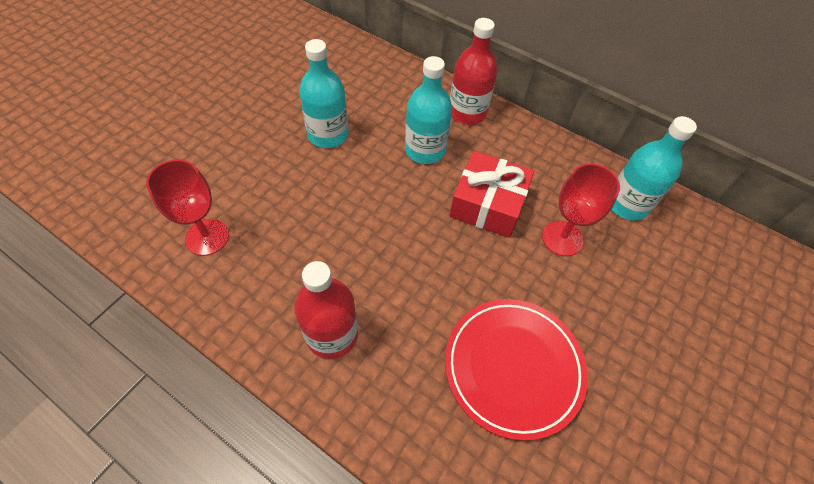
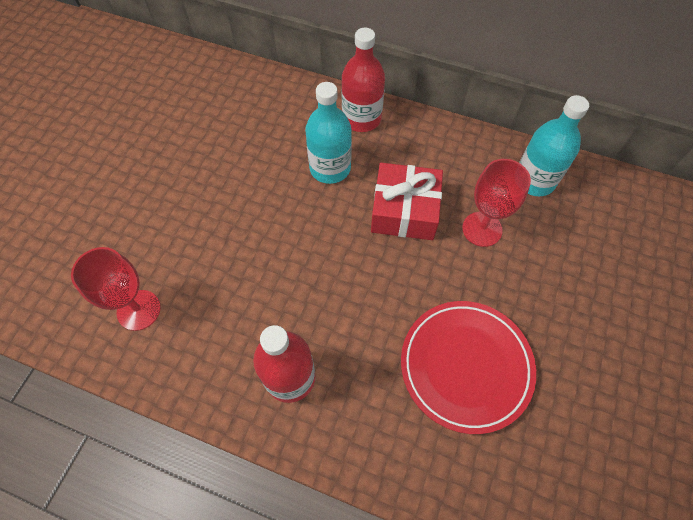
camera: 10 degrees left, 5 degrees up
turquoise bottle [299,39,348,148] -> none

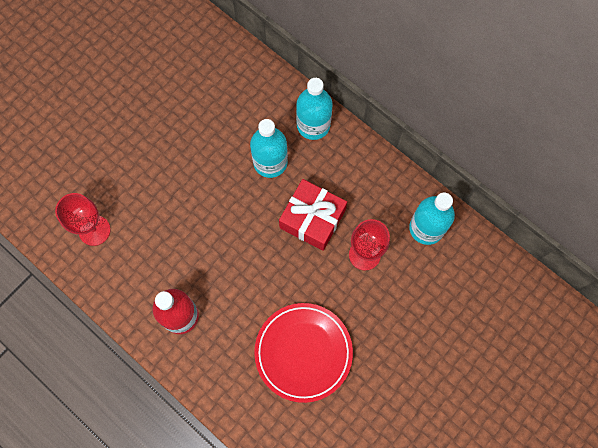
camera: 20 degrees right, 10 degrees up
red bottle [342,28,385,132] -> turquoise bottle [296,78,332,140]

